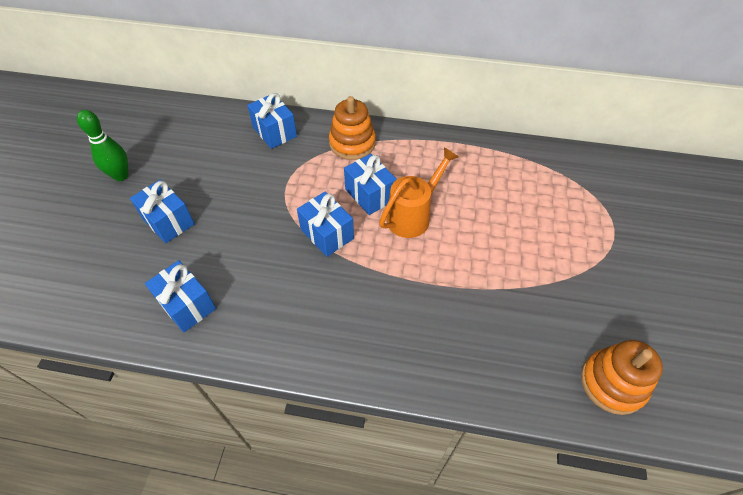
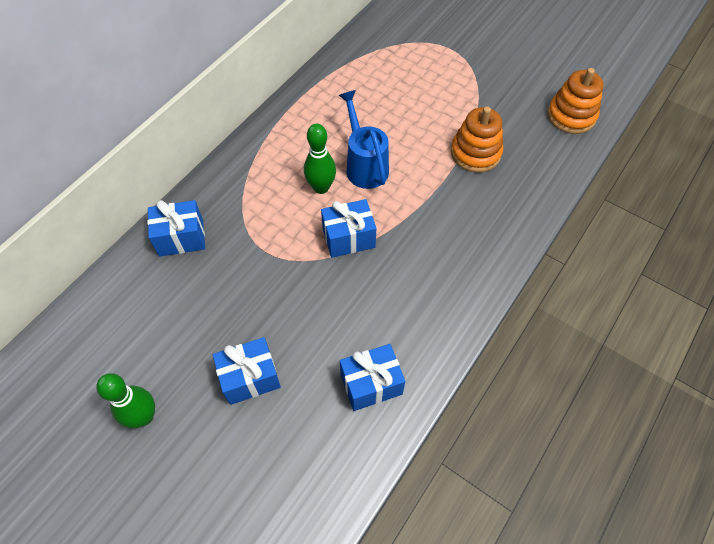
camera: 65 degrees left, 5 degrees up
orange stacking toy [329,96,376,160] -> orange stacking toy moved to [451,107,503,173]
blue gift [344,154,397,215] -> green bowling pin [304,124,336,194]
orange watering can [379,147,459,238] -> blue watering can [339,90,389,189]

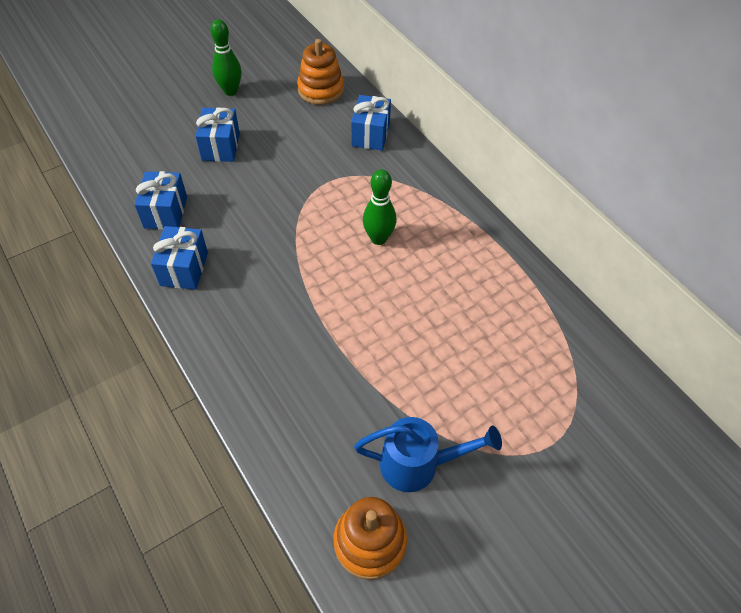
camera: 110 degrees right, 5 degrees down
blue gift [321,199,377,258] -> blue gift moved to [151,226,208,290]
blue watering can [339,90,389,189] -> blue watering can moved to [354,417,502,492]
orange stacking toy [451,107,503,173] -> orange stacking toy moved to [297,39,344,105]

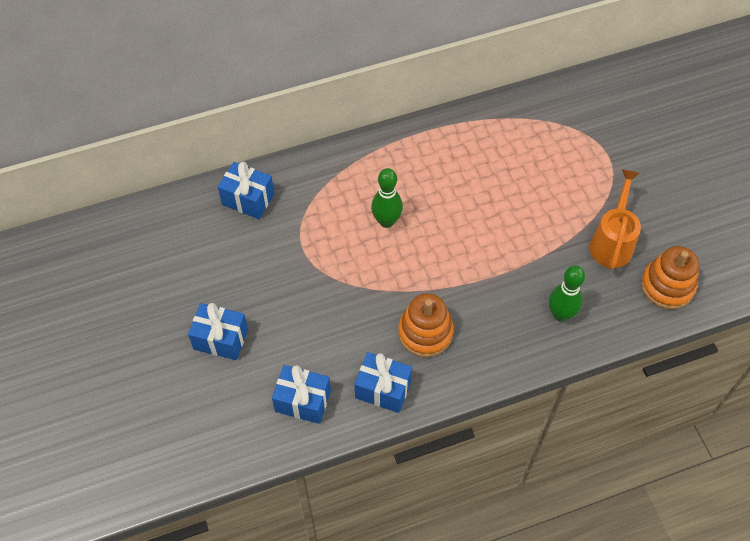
camera: 75 degrees left, 5 degrees up
green bowling pin [210,19,241,96] -> green bowling pin moved to [549,266,585,322]
orange stacking toy [297,39,344,105] -> orange stacking toy moved to [398,293,454,357]
blue watering can [354,417,502,492] -> orange watering can [589,169,641,270]

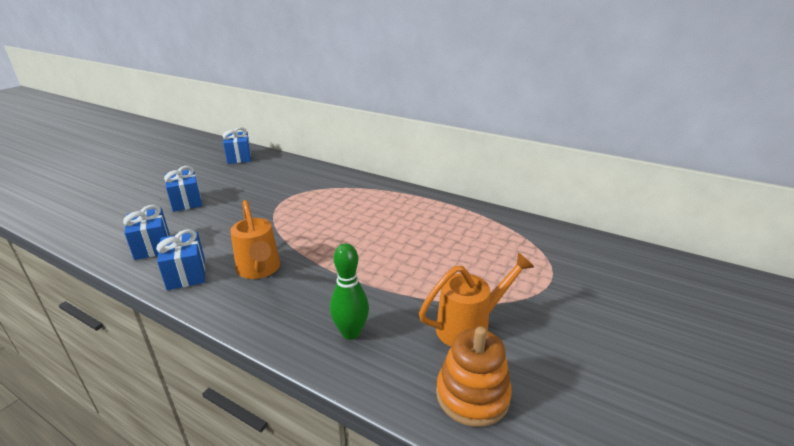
camera: 50 degrees right, 30 degrees down
blue gift [218,162,274,219] -> blue gift moved to [223,127,251,164]
green bowling pin [371,168,403,228] -> none
orange stacking toy [398,293,454,357] -> orange watering can [230,200,280,279]

